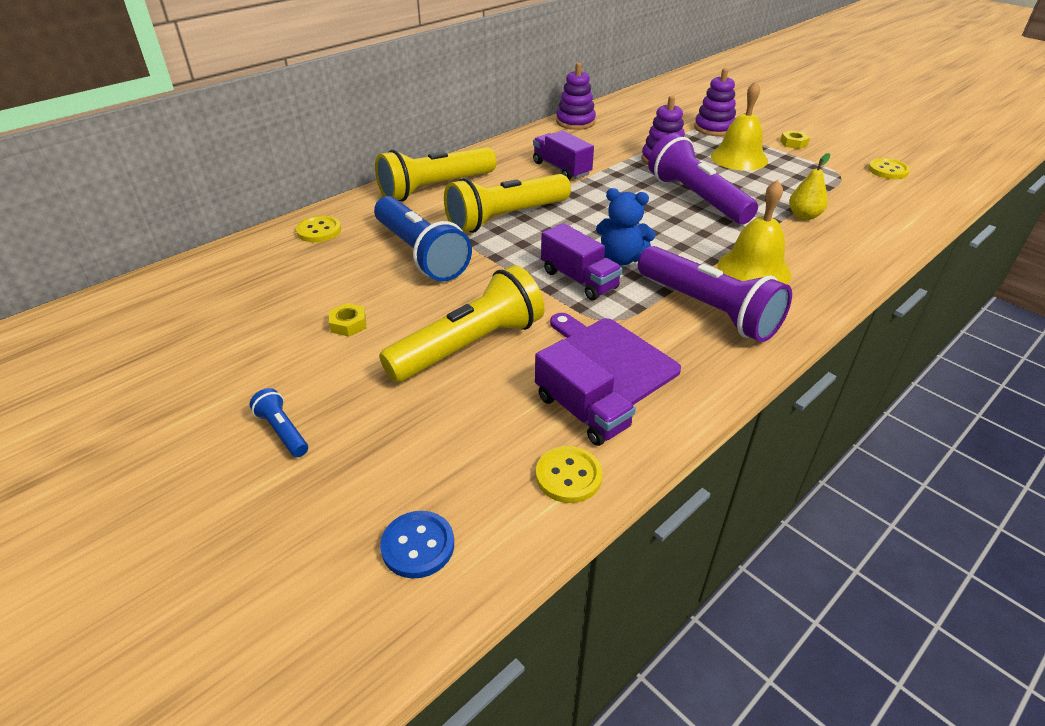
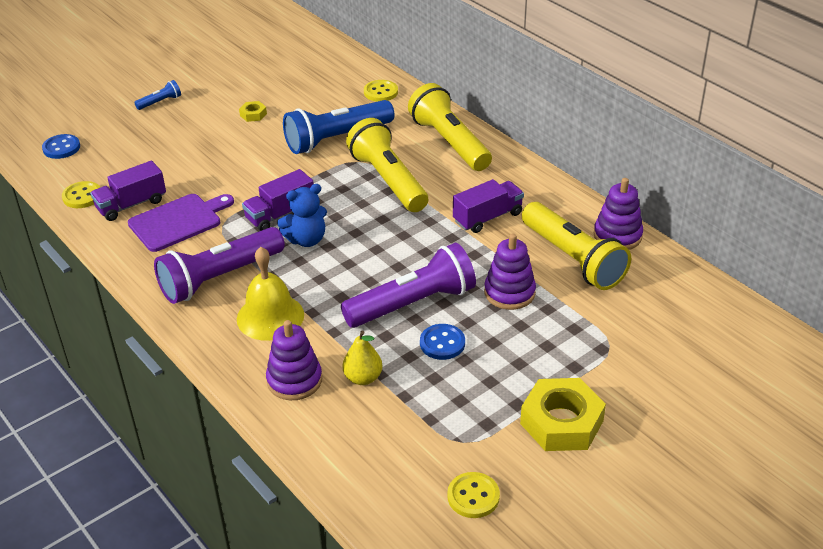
camera: 95 degrees right, 0 degrees up
yellow flashlight [379,265,545,383] -> yellow flashlight moved to [522,202,631,290]
blue teddy bear [596,188,655,265] -> blue teddy bear turned 135 degrees counterclockwise [277,184,327,247]
purple stacking toy [694,68,736,136] -> purple stacking toy moved to [266,320,322,400]
yellow bell [711,81,768,171] -> none
yellow nut [780,130,810,149] -> yellow nut [520,378,606,451], size x2.23
none -> blue button [420,324,465,360]

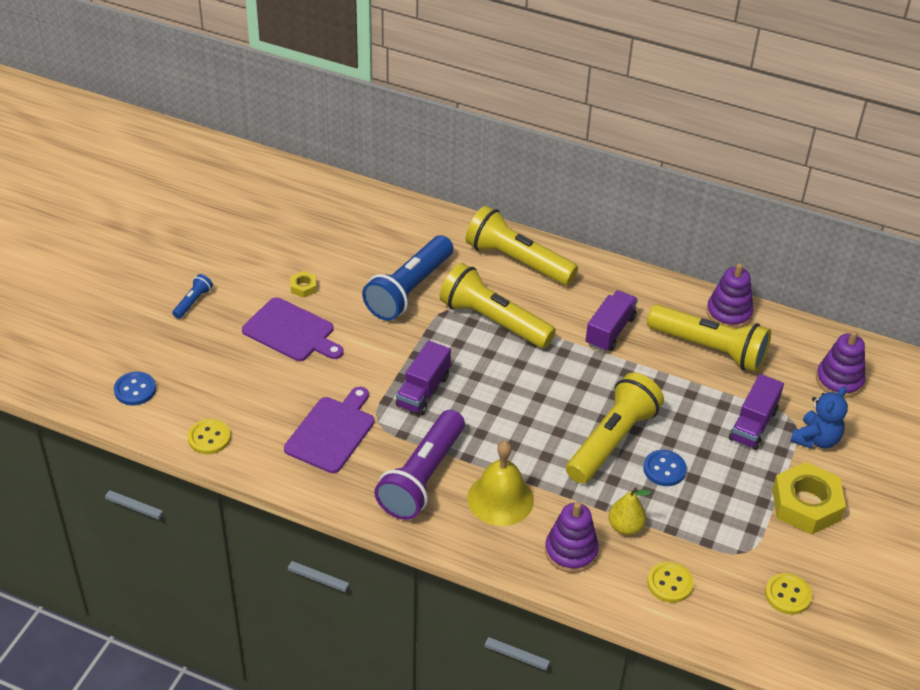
camera: 30 degrees left, 5 degrees up
purple truck [90,161,166,221] -> purple truck moved to [729,374,784,450]
blue teddy bear [277,184,327,247] -> blue teddy bear moved to [790,386,848,449]
purple flashlight [341,243,476,328] -> yellow flashlight [566,372,664,484]
yellow button [364,80,398,102] -> yellow button moved to [647,562,694,603]
purple stacking toy [484,234,536,310] -> purple stacking toy moved to [816,331,866,398]
none -> purple cutting board [242,297,344,361]

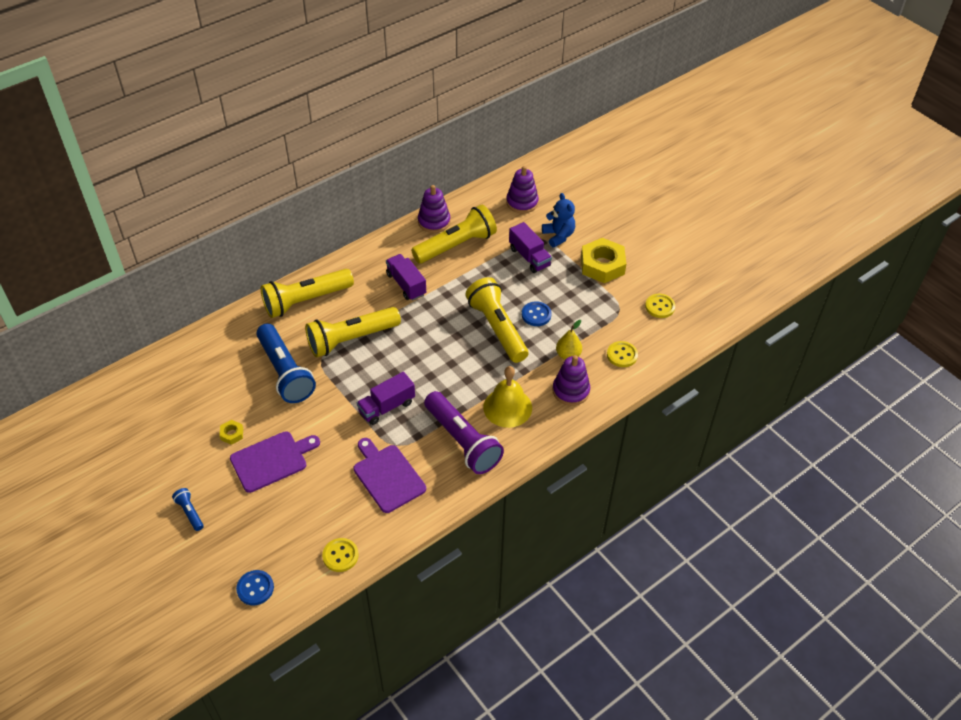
camera: 60 degrees left, 5 degrees up
purple truck [396,340,451,415] -> purple truck turned 90 degrees clockwise [357,372,415,425]

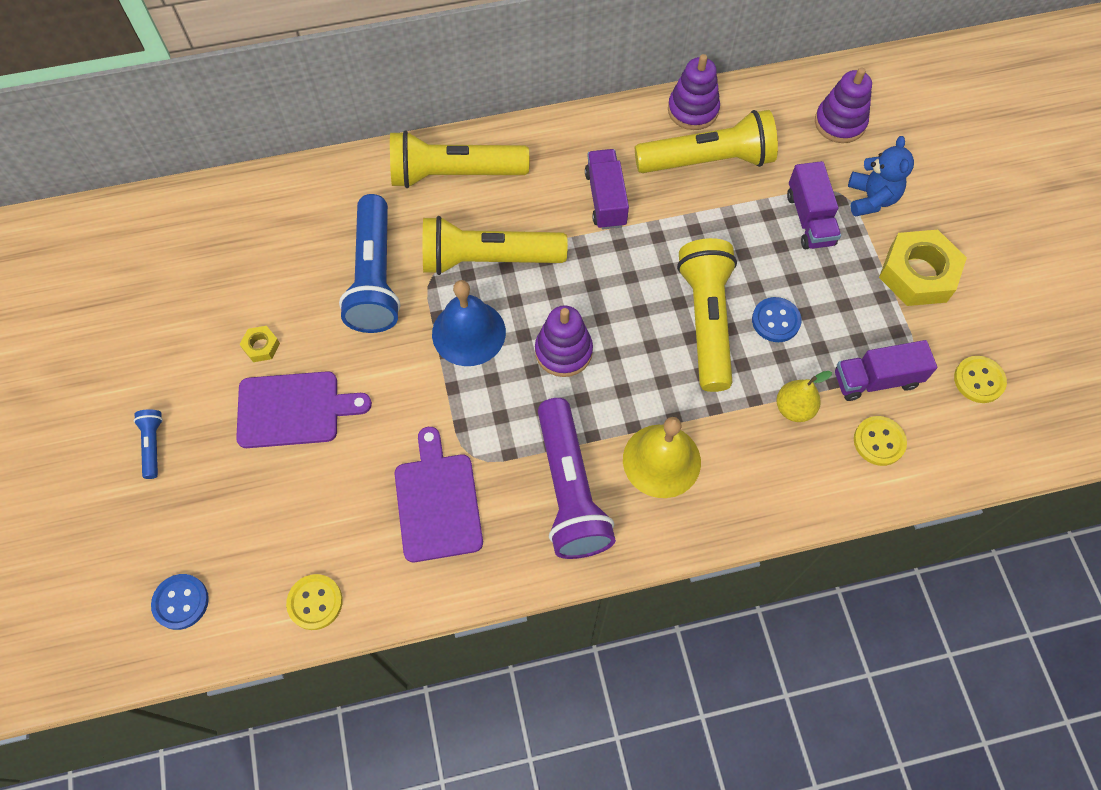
camera: 25 degrees right, 15 degrees up
purple truck [357,372,415,425] -> purple truck moved to [835,340,937,401]
purple stacking toy [552,355,590,406] -> purple stacking toy moved to [535,305,593,377]
none -> blue bell [432,280,506,366]

